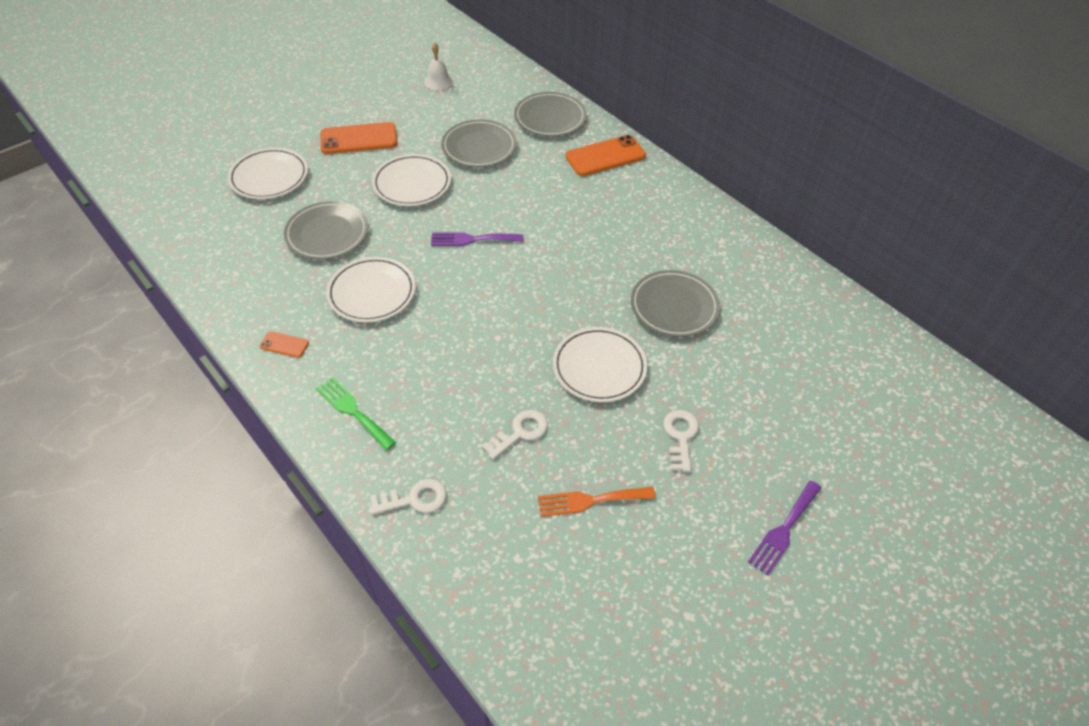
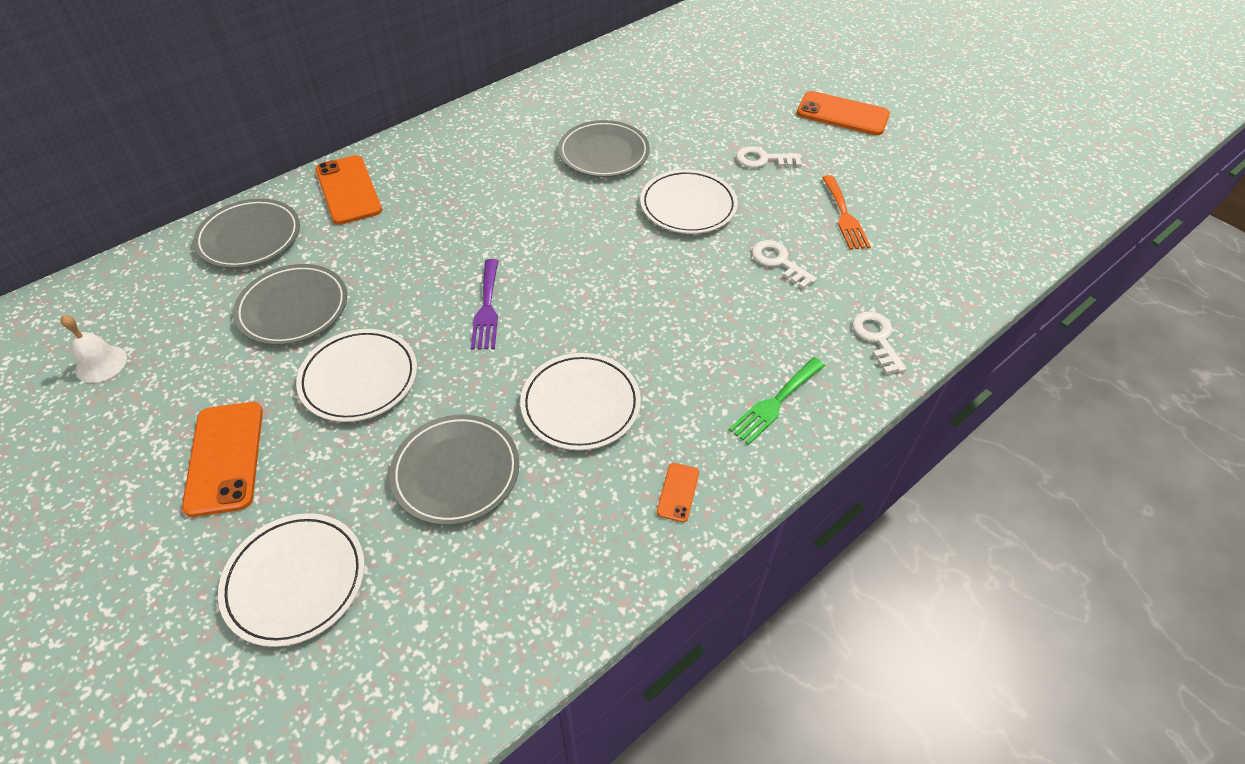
camera: 90 degrees left, 0 degrees up
purple fork [748,480,821,575] -> orange phone [797,91,890,135]

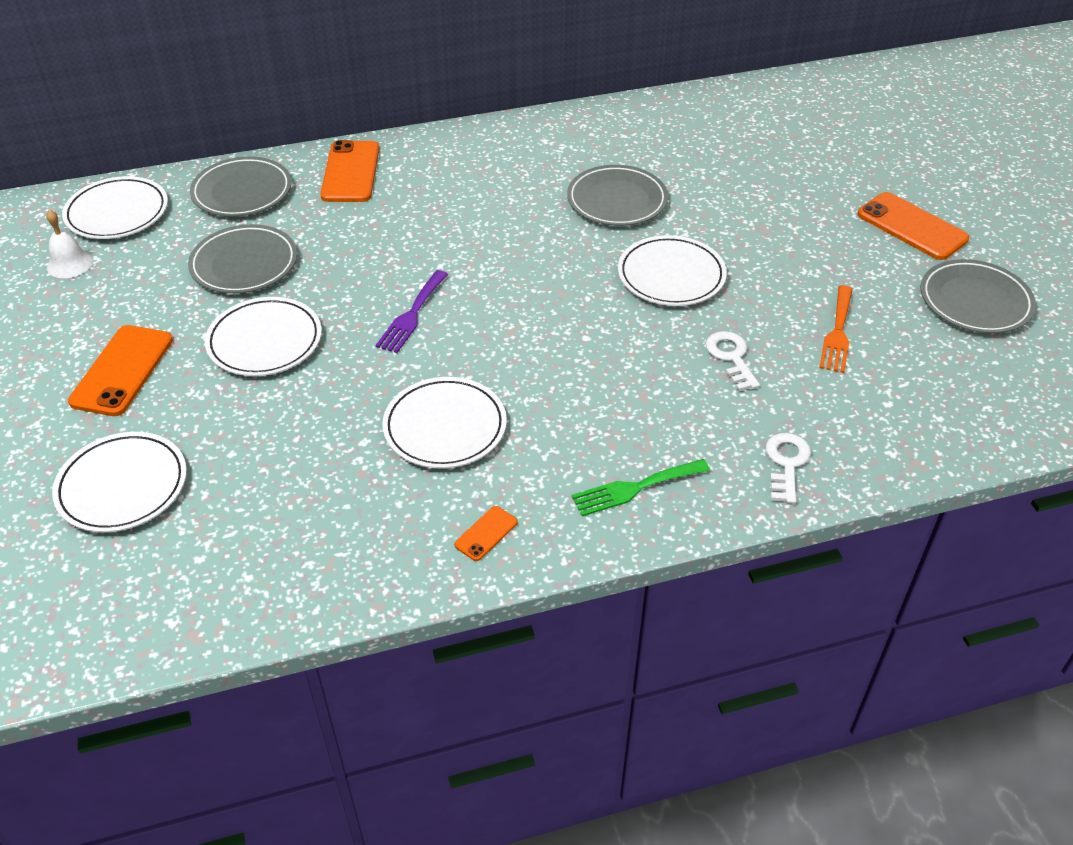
camera: 25 degrees right, 5 degrees down
grey plate [390,415,519,525] -> grey plate moved to [921,259,1036,333]
white key [736,146,802,168] -> none
none -> white plate [62,176,168,239]

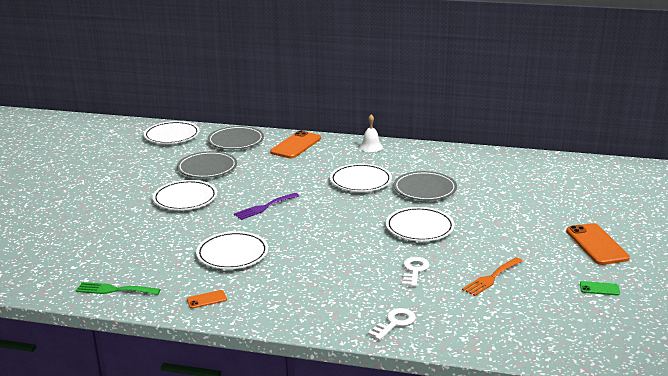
camera: 30 degrees right, 20 degrees down
white bell [46,210,93,278] -> white bell moved to [359,114,383,152]
white plate [52,432,187,532] -> white plate moved to [330,164,392,192]
orange phone [68,325,173,416] -> none
green fork [571,459,710,516] -> green fork moved to [76,282,161,295]
grey plate [921,259,1036,333] -> green phone [580,281,620,295]

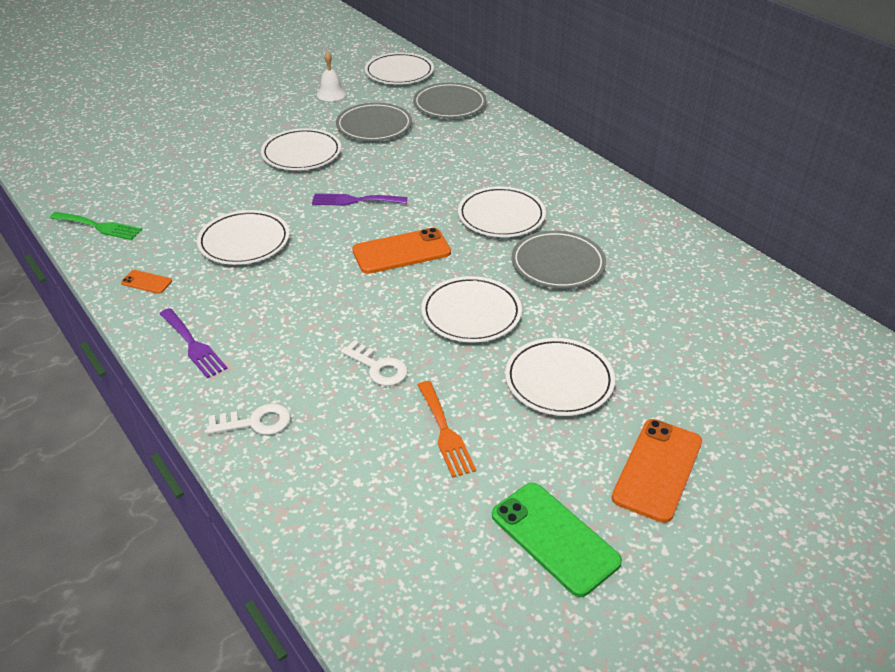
camera: 40 degrees right, 15 degrees up
green fork [76,282,161,295] -> green fork turned 150 degrees clockwise [50,212,142,240]
orange phone [270,130,321,159] -> orange phone moved to [352,228,451,274]
white bell [359,114,383,152] -> white bell moved to [317,51,346,101]
white key [402,257,430,287] -> white key turned 75 degrees clockwise [341,340,408,386]
orange fork [462,257,523,296] -> orange fork turned 105 degrees counterclockwise [418,381,476,478]
green phone [580,281,620,295] -> green phone [492,483,622,597], size x2.06
none -> purple fork [160,308,228,378]
none -> white plate [505,338,615,416]

